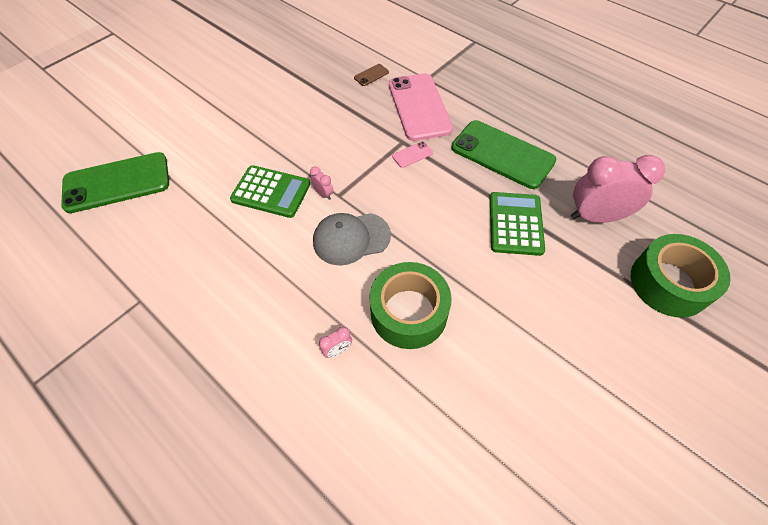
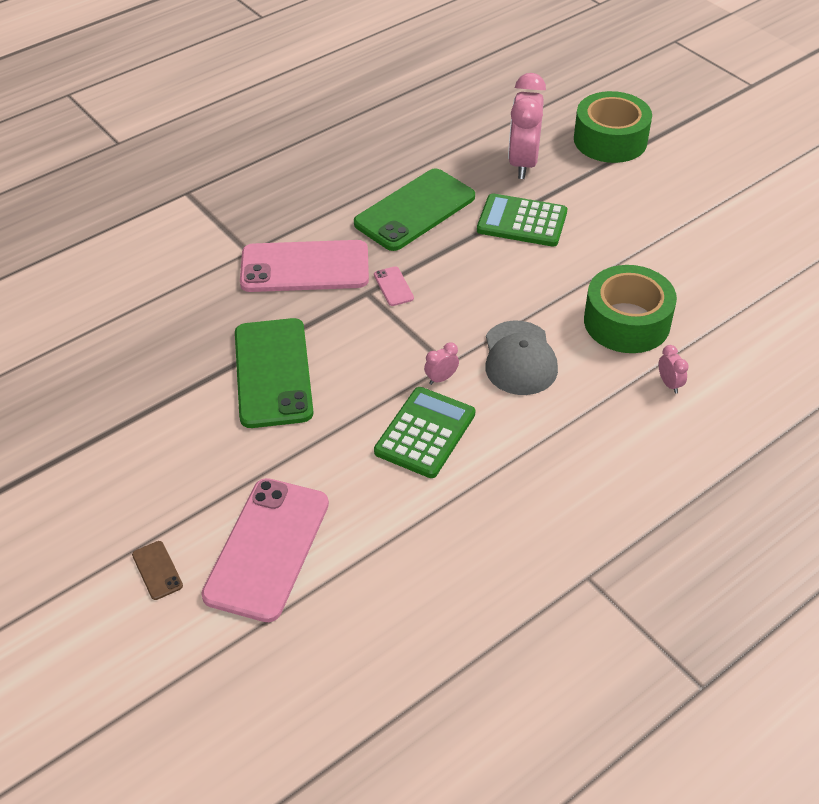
camera: 80 degrees left, 10 degrees down
green phone [61,152,169,213] -> green phone moved to [235,318,314,428]
brown phone [354,64,389,86] -> brown phone moved to [132,541,183,600]
none -> pink phone [201,478,329,622]

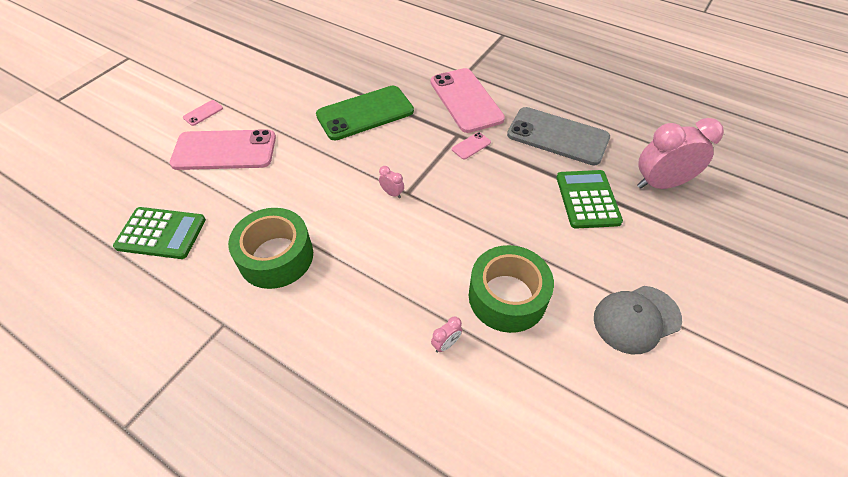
camera: 70 degrees right, 5 degrees up
brown phone [132,541,183,600] -> pink phone [183,100,223,126]
green phone [354,168,475,251] -> grey phone [507,107,610,165]
green calculator [374,387,475,478] -> green calculator moved to [113,207,206,259]
grey cap [485,320,558,395] -> grey cap moved to [594,286,682,354]
green tape [574,91,652,163] -> green tape moved to [228,208,313,289]

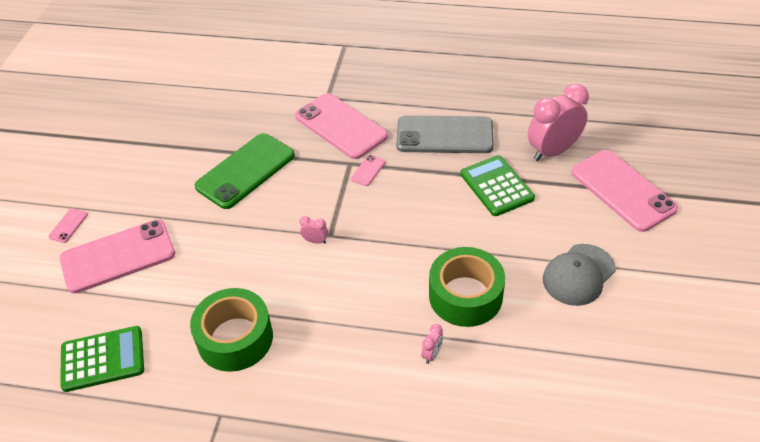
camera: 20 degrees left, 5 degrees down
none -> pink phone [571,150,678,232]

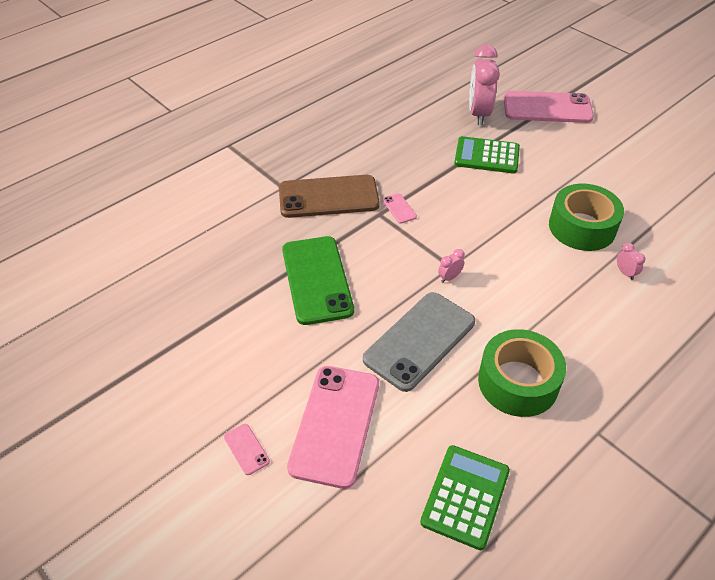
camera: 55 degrees left, 0 degrees up
pink phone [295,93,388,159] -> brown phone [279,175,380,218]
grey phone [396,115,494,153] -> grey phone moved to [363,292,475,392]
grey cap [543,244,616,306] -> none

